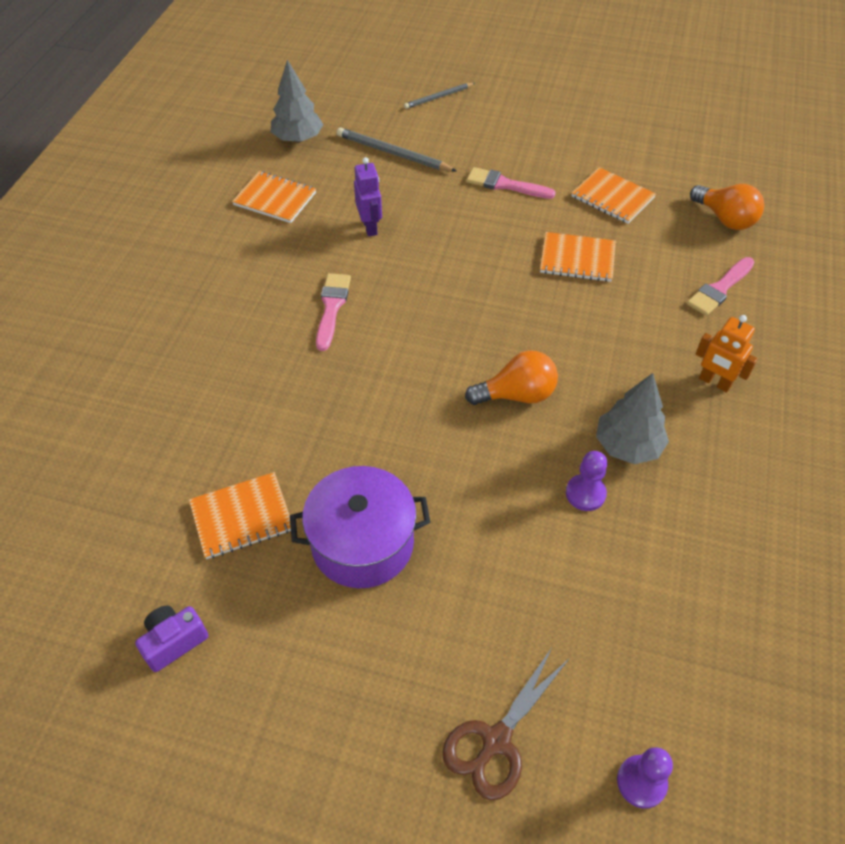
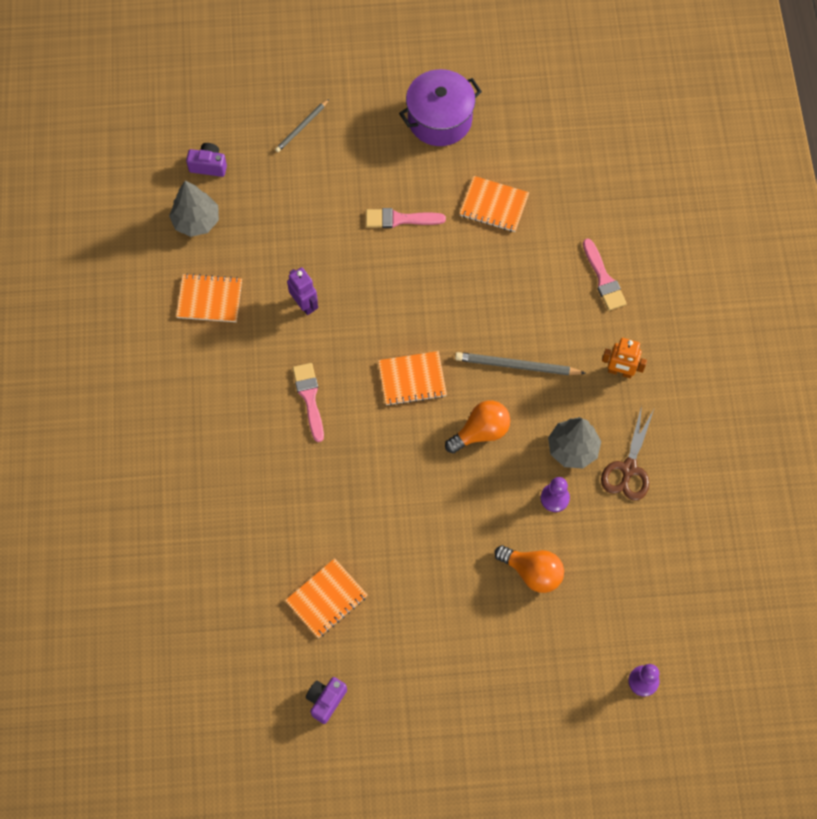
camera: 20 degrees left, 15 degrees up
purple pot [290,466,430,588] -> purple pot moved to [399,69,482,146]
grey pencil [337,127,457,172] -> grey pencil moved to [455,352,586,375]
brown scissors [442,648,570,800] -> brown scissors moved to [601,406,654,501]
orange notebook [540,232,616,282] -> orange notebook moved to [378,351,447,406]
pink brush [687,257,755,316] -> pink brush turned 45 degrees counterclockwise [583,238,627,311]
orange light bulb [690,184,764,230] -> orange light bulb moved to [494,545,564,593]
none -> purple camera [186,143,227,177]

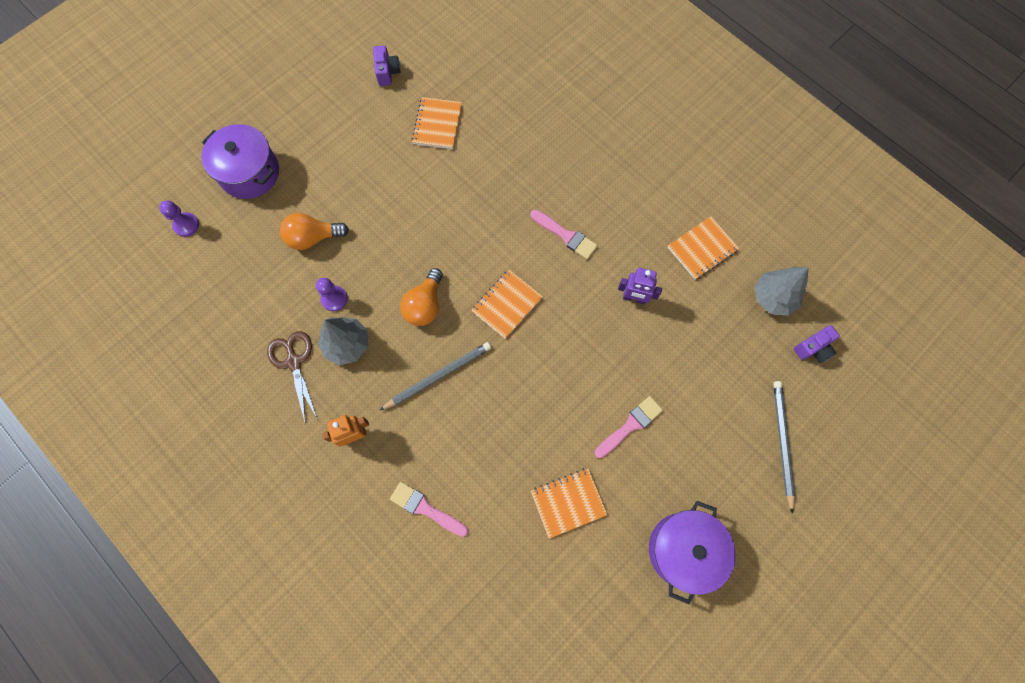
camera: 140 degrees right, 5 degrees up
grey pencil [275,99,329,152] -> grey pencil [773,381,795,514], size x1.56
none -> purple pot [201,124,279,199]

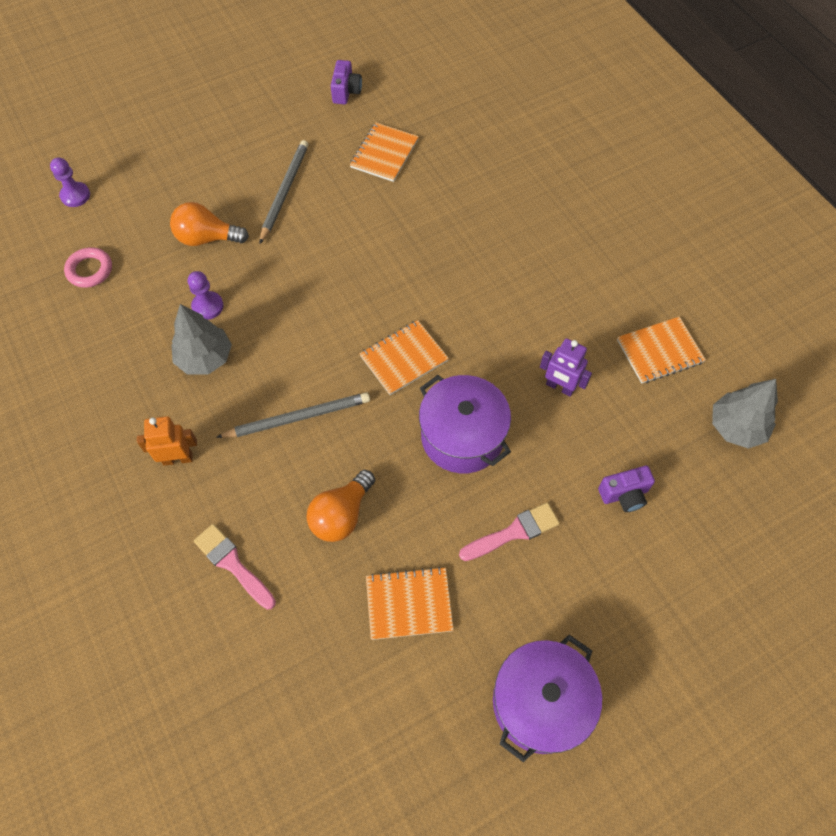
camera: 15 degrees right, 10 degrees down
purple pot [201,124,279,199] -> purple pot moved to [419,375,511,473]
brown scissors [267,331,318,424] -> none
orange light bulb [400,268,443,326] -> orange light bulb moved to [307,470,375,542]
pink brush [531,210,598,259] -> none
grey pencil [773,381,795,514] -> grey pencil moved to [260,140,308,244]
purple camera [794,325,840,363] -> purple camera moved to [598,466,655,512]
none -> pink ring [64,247,112,288]

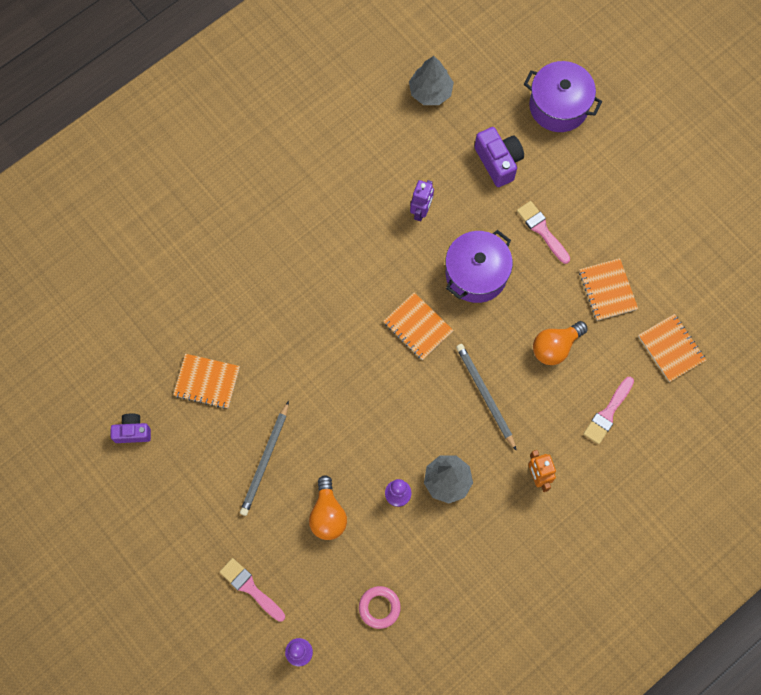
camera: 100 degrees left, 10 degrees up
grey pencil [260,140,308,244] -> grey pencil turned 75 degrees counterclockwise [240,401,289,516]
orange light bulb [307,470,375,542] -> orange light bulb turned 120 degrees clockwise [533,321,588,365]
purple pot [493,635,602,762] -> purple pot moved to [524,61,602,132]
purple camera [598,466,655,512] -> purple camera [475,127,524,187], size x1.51
orange notebook [617,317,706,384] -> orange notebook moved to [638,314,706,382]
none -> pink brush [220,558,285,622]

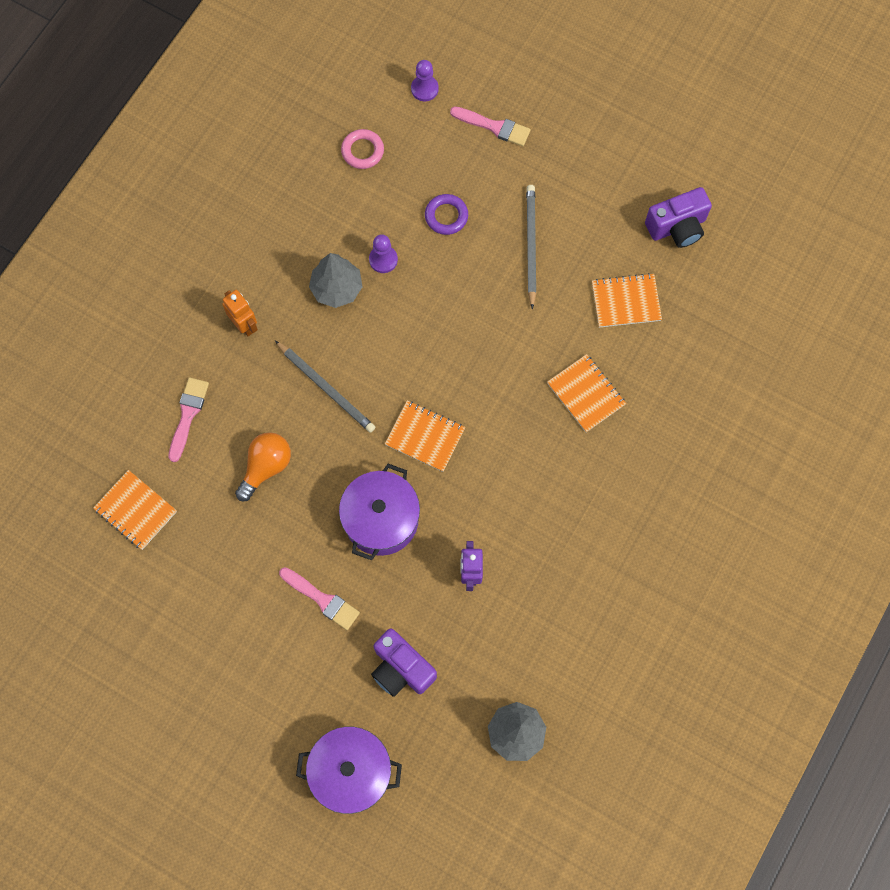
camera: 160 degrees right, 0 degrees up
purple camera [111,413,151,443] -> purple camera [645,187,712,248], size x1.51
orange light bulb [309,475,347,540] -> purple ring [425,194,468,235]
orange notebook [579,258,638,321] -> orange notebook moved to [547,354,626,432]

